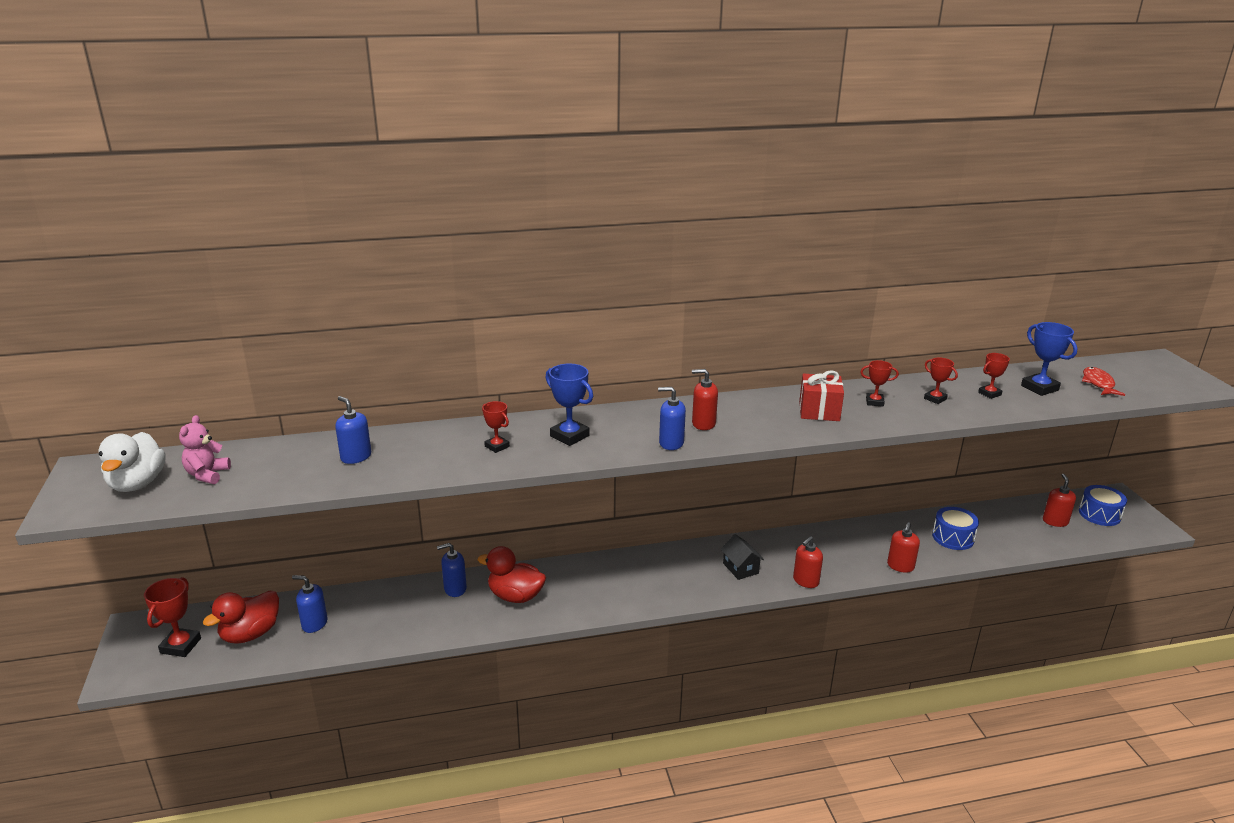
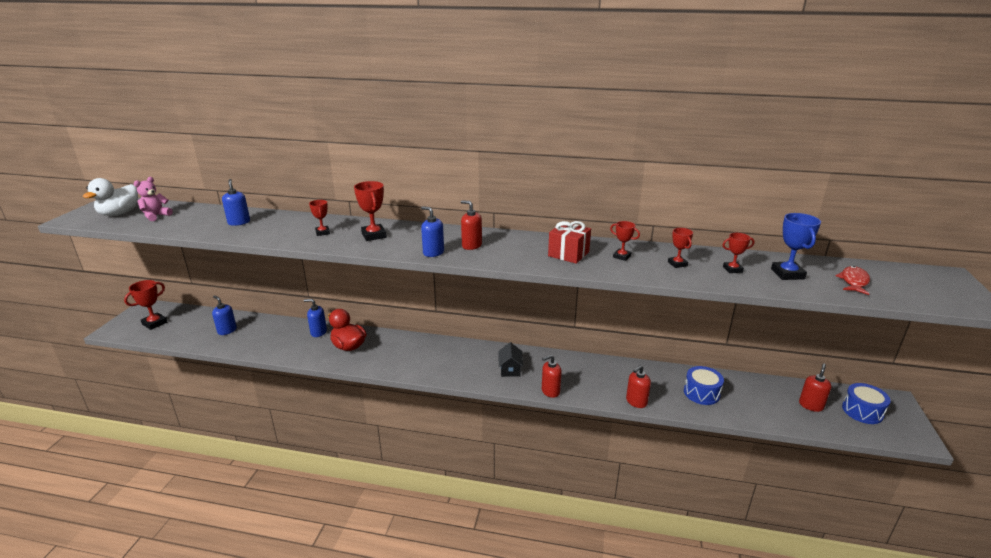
camera: 25 degrees right, 0 degrees up
red duck [203,590,279,644] -> none
blue trophy [545,364,593,446] -> red trophy [354,181,387,241]

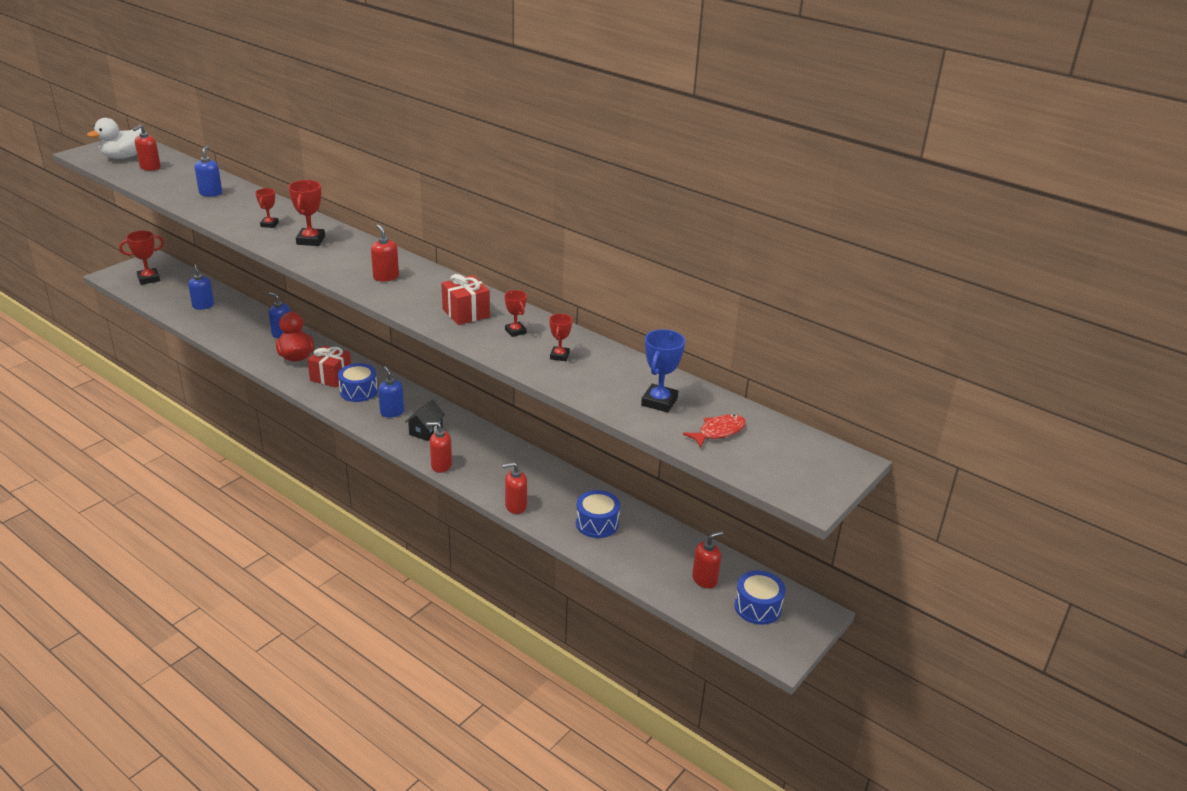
camera: 25 degrees right, 5 degrees up
pink teddy bear [133,177,173,221] -> red soap dispenser [133,124,161,171]
blue soap dispenser [421,206,444,257] -> blue soap dispenser moved to [378,366,404,418]
red trophy [723,233,754,273] -> none
none -> red gift [307,345,351,387]
none -> blue drum [338,363,378,402]

